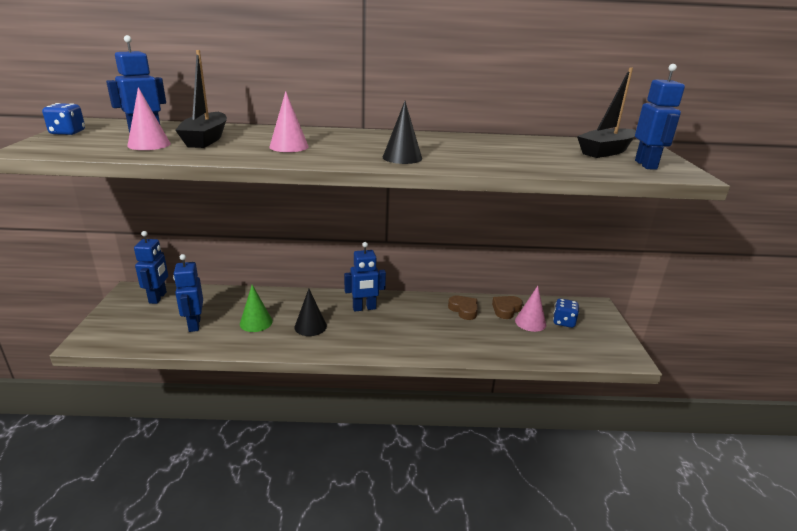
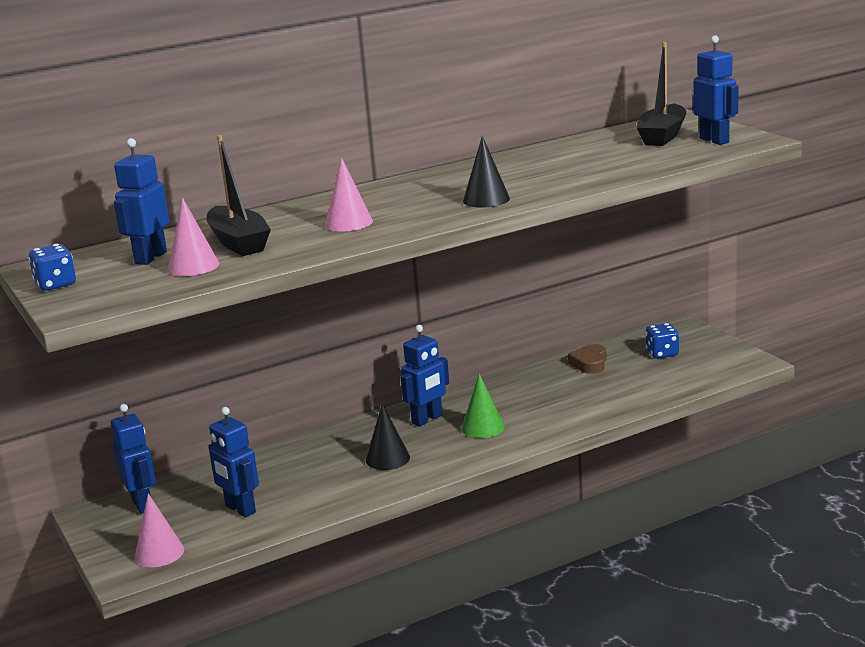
camera: 25 degrees left, 5 degrees down
green cone [240,285,273,332] -> green cone moved to [462,374,505,438]
brown heart [448,295,478,320] -> none
pink cone [515,286,546,332] -> pink cone moved to [134,494,184,567]

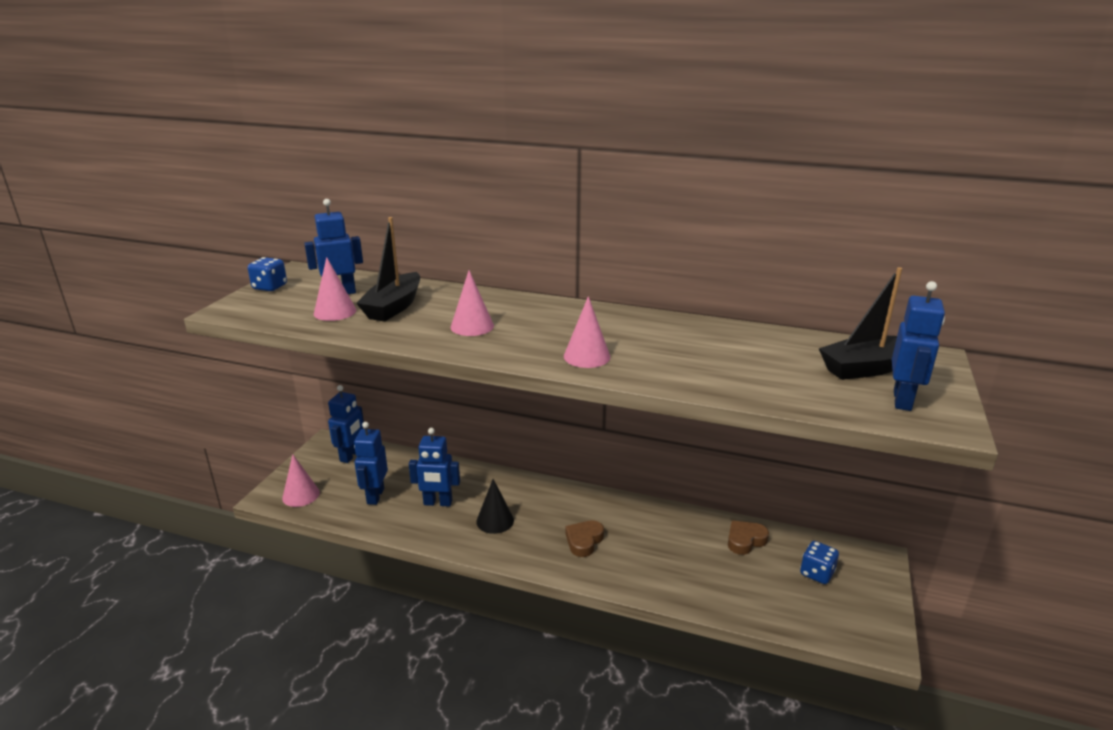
camera: 45 degrees right, 5 degrees up
blue robot [400,325,449,427] -> blue robot moved to [409,428,460,507]
green cone [462,374,505,438] -> brown heart [566,520,604,557]
black cone [463,136,510,208] -> pink cone [564,296,610,368]

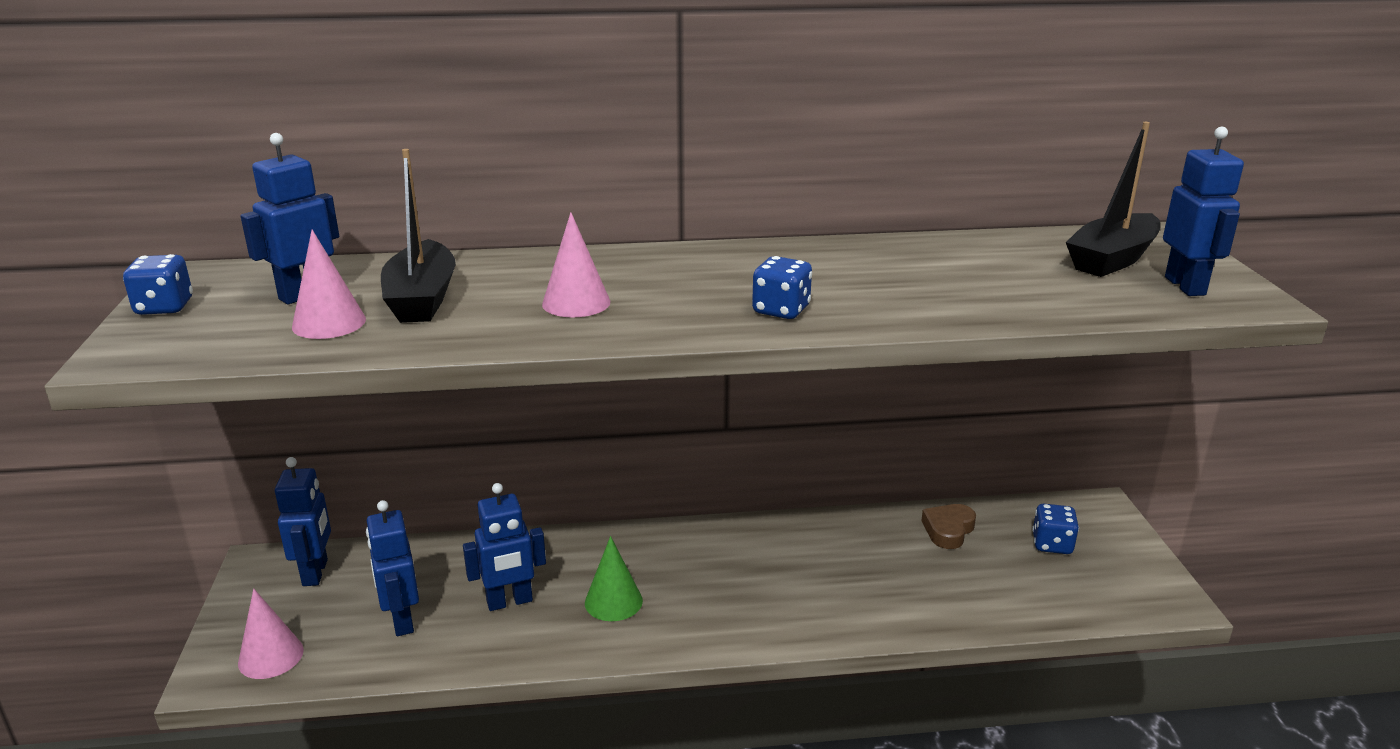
camera: 25 degrees left, 0 degrees up
black cone [476,479,514,534] -> green cone [585,536,643,621]
pink cone [564,296,610,368] -> blue dice [752,256,812,319]
brown heart [566,520,604,557] -> none

